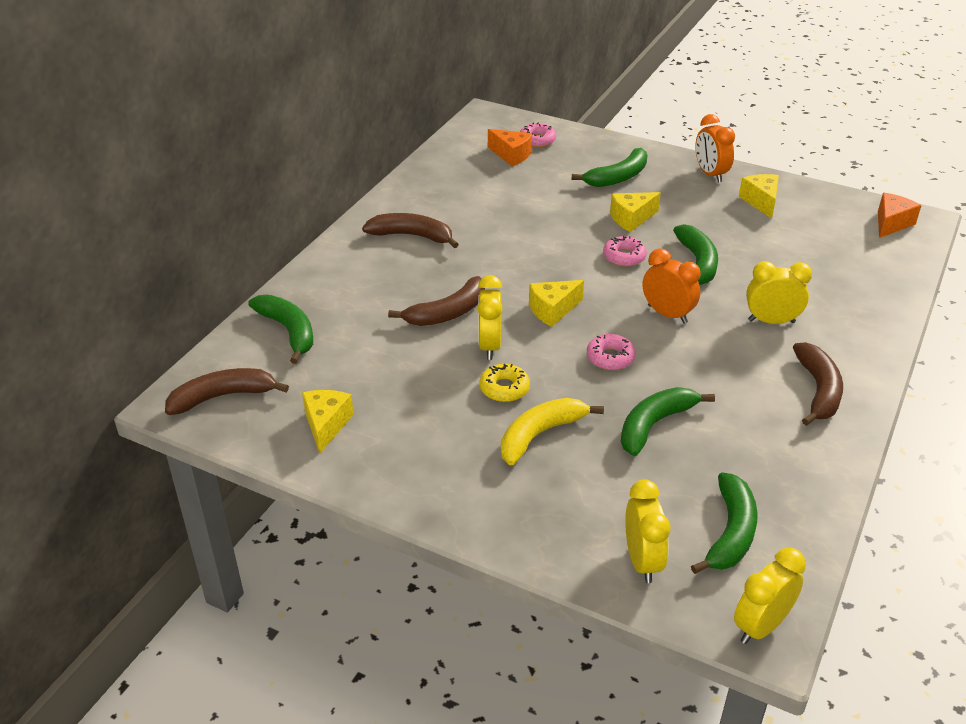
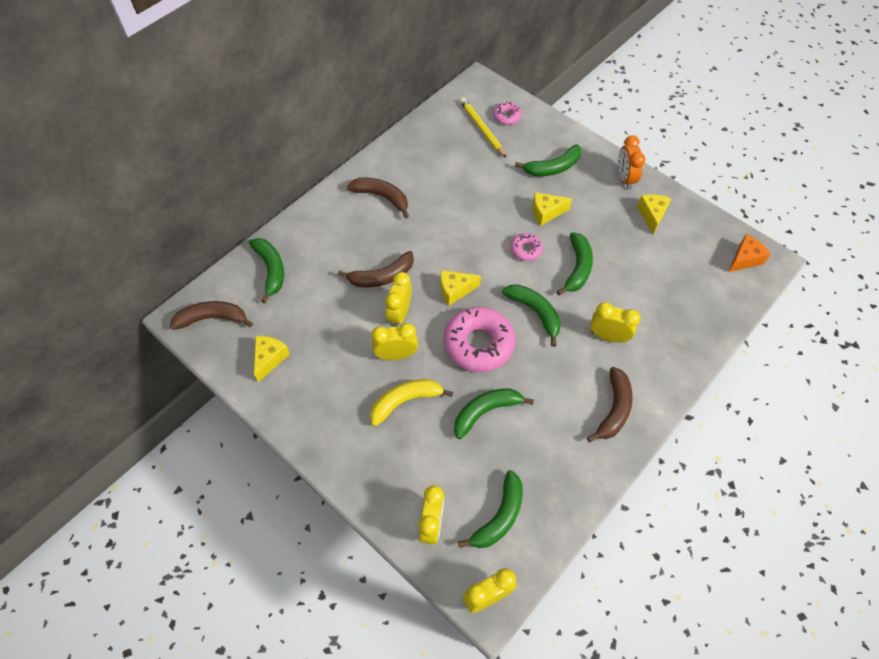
camera: 15 degrees right, 20 degrees up
yellow donut [480,364,530,402] -> yellow clock [372,323,418,360]
orange cheese [488,129,532,166] -> yellow pencil [460,98,506,158]
pink donut [587,334,636,370] -> pink donut [444,307,515,372], size x2.03
orange clock [642,248,701,324] -> green banana [502,284,561,347]

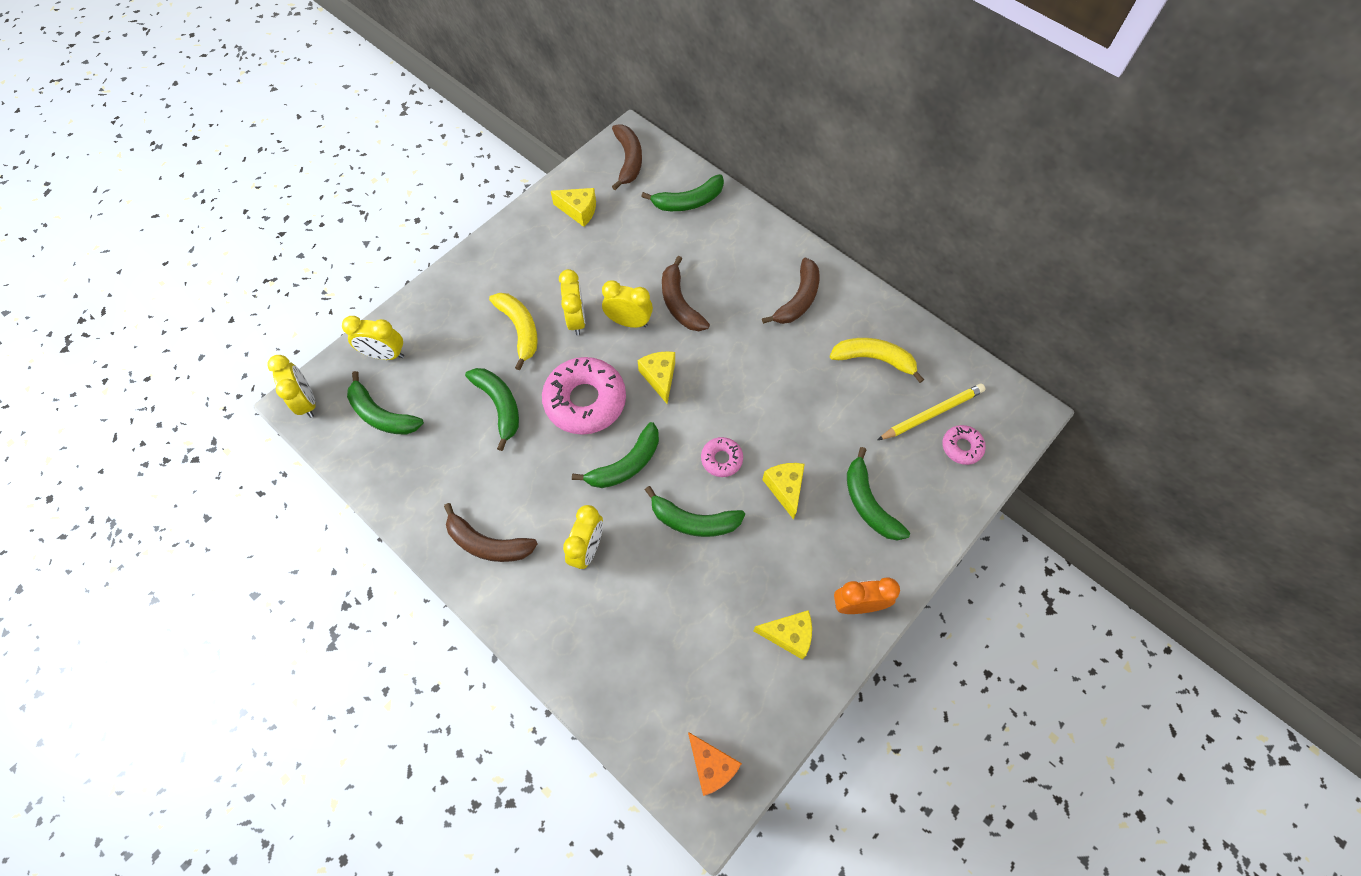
camera: 90 degrees right, 5 degrees up
none -> yellow banana [829,338,924,383]

